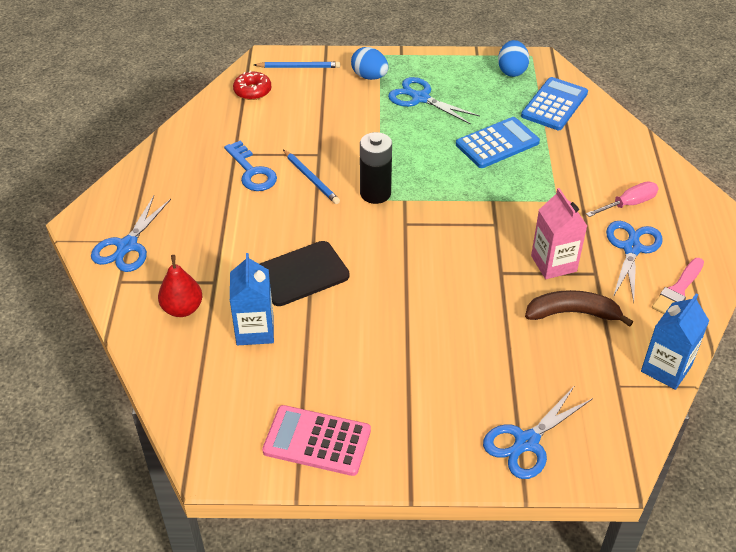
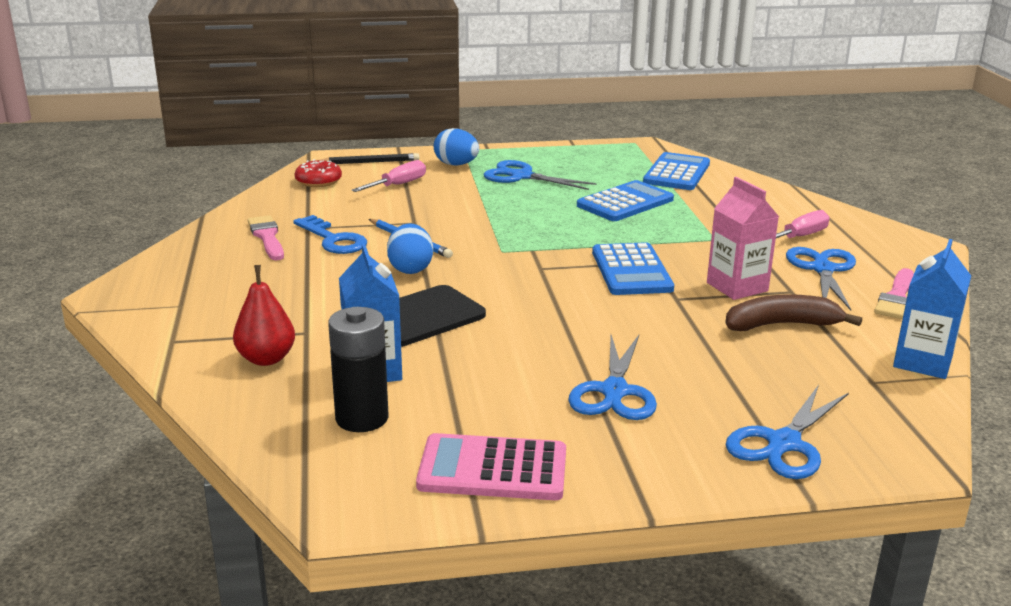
camera: 10 degrees left, 20 degrees down
blue scissors [91,196,171,272] -> blue scissors moved to [568,335,657,420]
blue pencil [254,62,340,68] -> black pencil [321,153,419,164]
black battery [360,132,392,204] -> black battery moved to [328,307,389,432]
blue egg [498,40,529,77] -> blue egg moved to [387,223,433,274]
none -> pink brush [247,215,284,261]
none -> pink screwdriver [351,160,426,192]
none -> blue calculator [592,242,674,295]

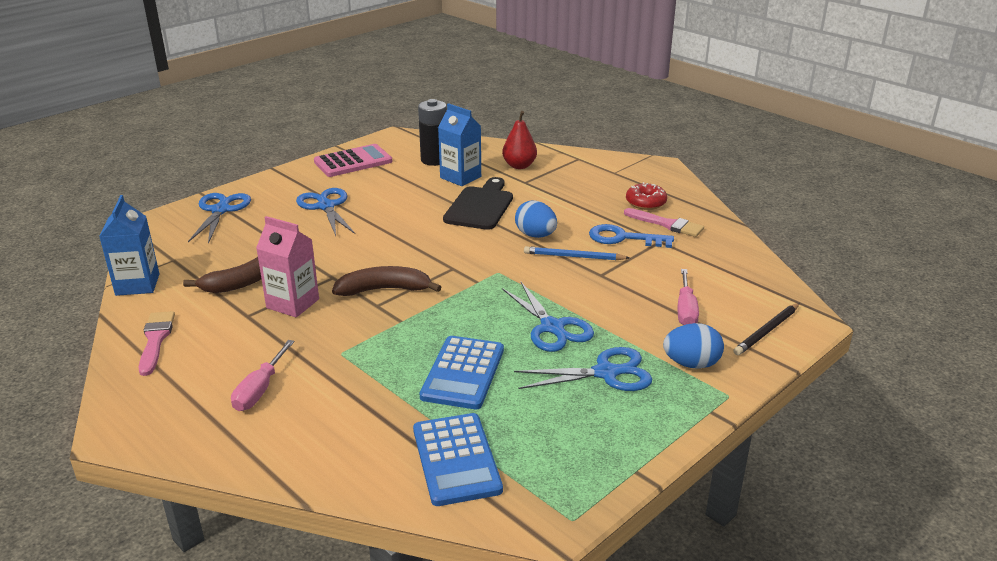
camera: 145 degrees right, 5 degrees up
red donut [295,159,342,187] -> red donut moved to [626,182,667,210]
blue calculator [592,242,674,295] -> brown banana [332,266,441,296]
blue scissors [786,247,856,311] -> blue scissors moved to [502,282,594,352]

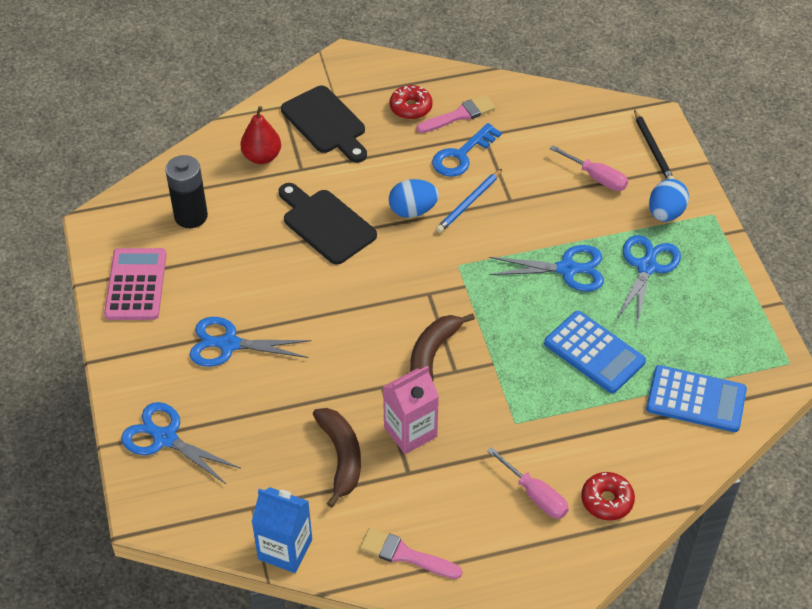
camera: 60 degrees left, 20 degrees up
blue carton [438,103,481,186] -> none
none -> black cutting board [281,86,367,163]
none -> red donut [581,472,635,521]

